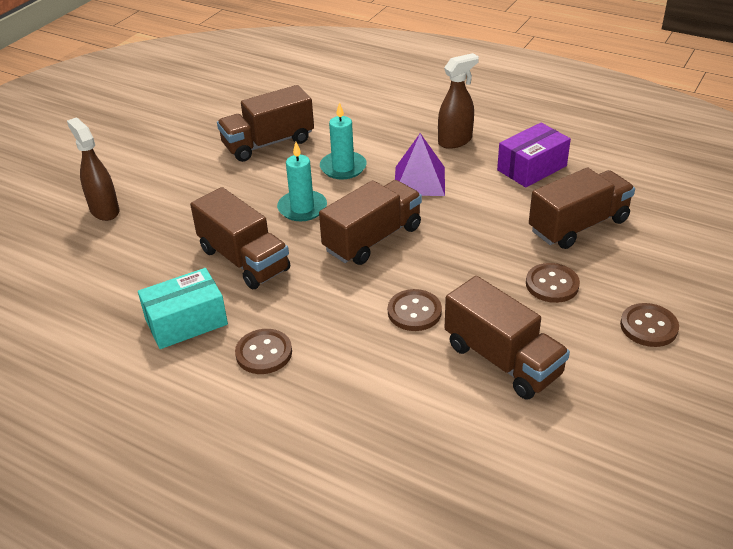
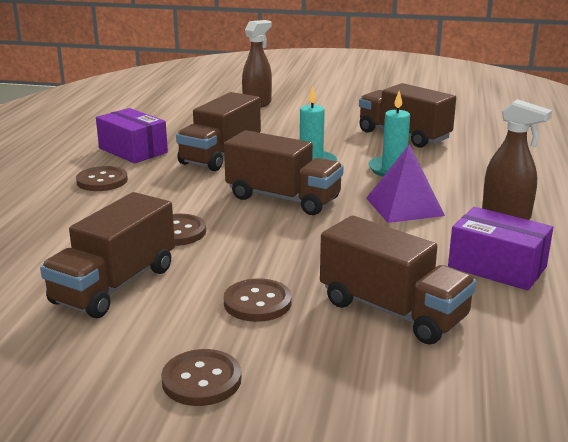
camera: 70 degrees right, 15 degrees down
turquoise box [138,268,228,349] -> purple box [96,108,168,163]

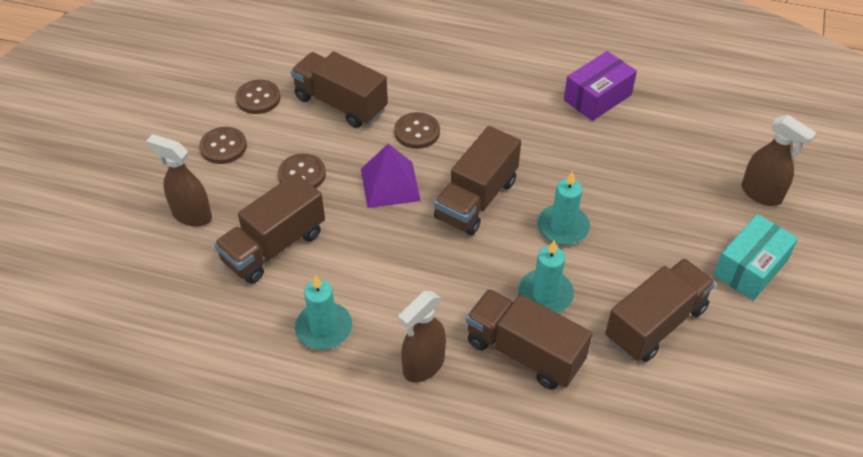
camera: 95 degrees right, 25 degrees up
brown button [76,166,128,191] -> brown button moved to [236,80,281,114]
brown truck [176,92,261,171] -> brown truck moved to [466,289,592,390]
purple pyramid [366,144,445,223] -> purple pyramid moved to [361,144,421,208]
purple box [448,207,553,291] -> turquoise candle [295,275,352,350]
none -> brown spray bottle [146,134,212,227]
none -> turquoise box [713,214,798,301]

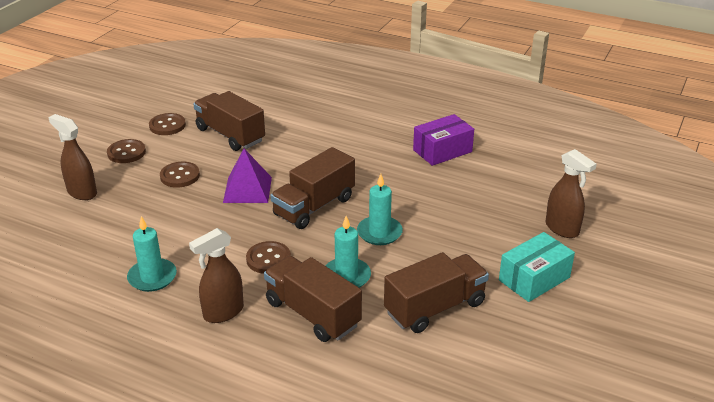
camera: 10 degrees right, 15 degrees down
brown truck [214,173,325,284] -> none
brown button [394,112,440,149] -> brown button moved to [246,241,291,274]

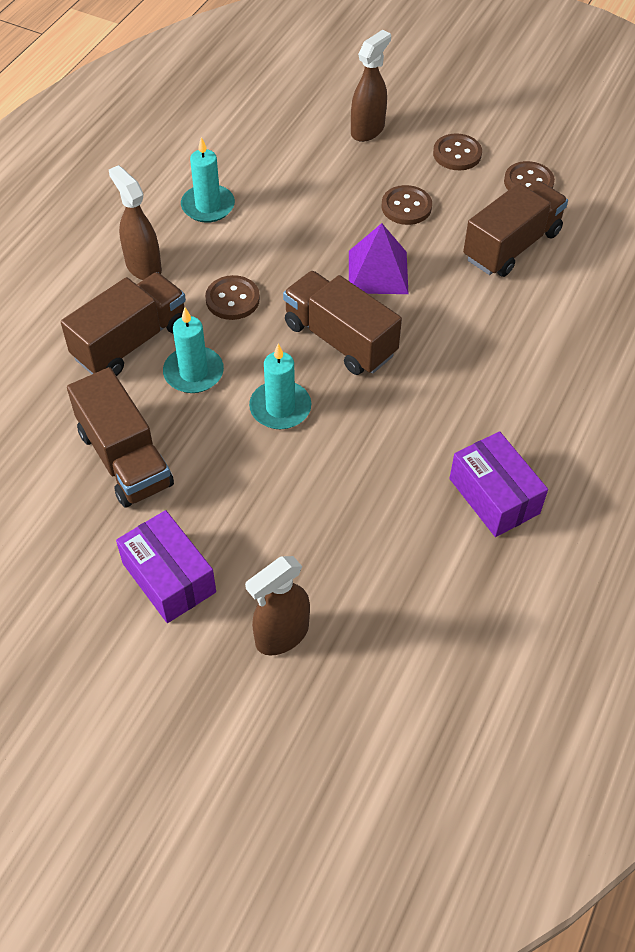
camera: 90 degrees right, 20 degrees up
turquoise box [499,232,575,302] -> purple box [116,510,216,623]

